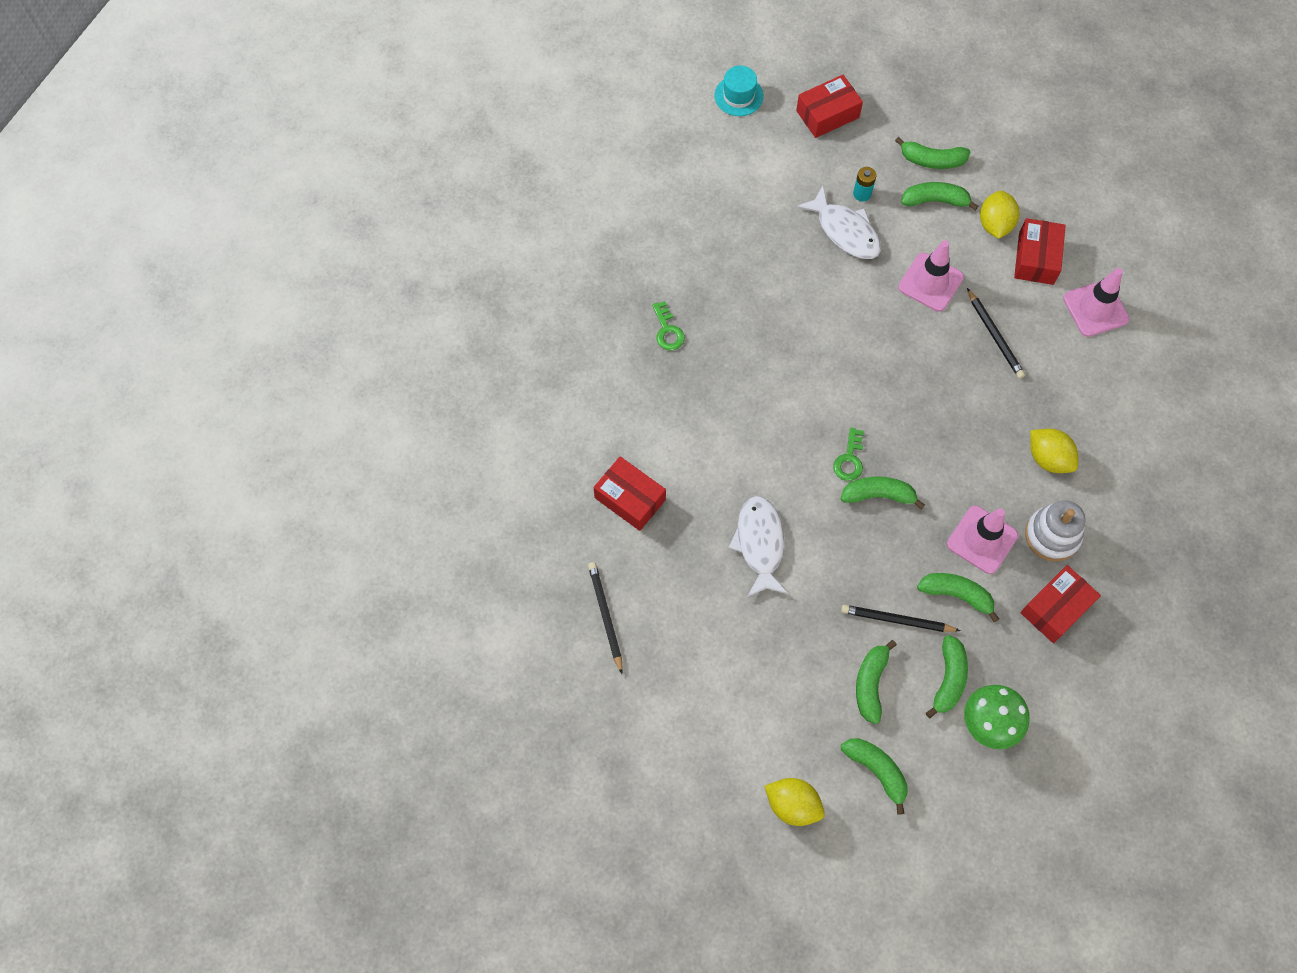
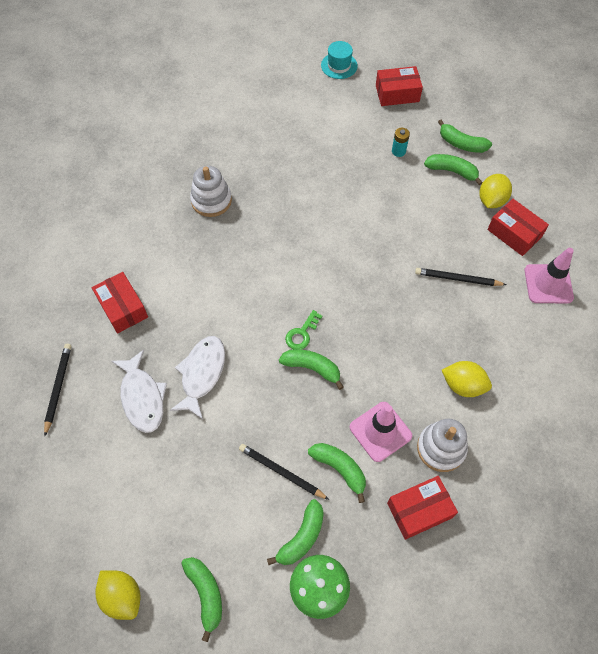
camera: 20 degrees right, 5 degrees down
green key [652,301,685,350] -> white stacking toy [190,166,232,217]
white fish [796,186,881,259] -> white fish moved to [111,350,167,433]
green banana [856,640,897,724] -> none
pink traffic cone [898,240,964,312] -> none
black pencil [967,288,1025,379] -> black pencil turned 105 degrees clockwise [415,268,507,286]
red box [1014,218,1066,285] -> red box turned 75 degrees counterclockwise [488,199,549,256]
yellow lemon [1030,429,1078,473] -> yellow lemon turned 45 degrees counterclockwise [442,361,492,397]

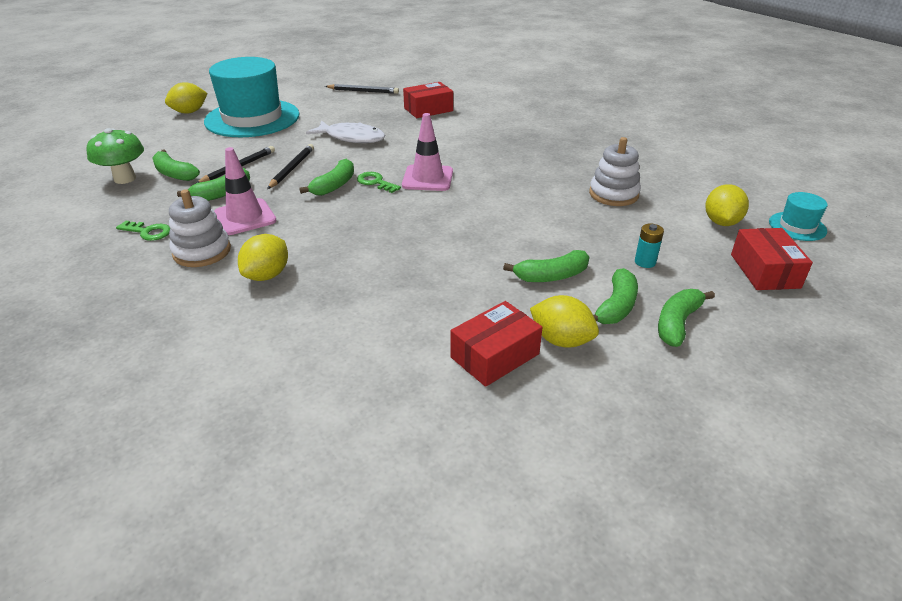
camera: 95 degrees right, 25 degrees down
white fish [111,350,167,433] -> none
green banana [182,557,222,642] -> green banana moved to [503,250,589,282]
white stacking toy [190,166,232,217] -> white stacking toy moved to [589,137,641,206]
red box [387,476,458,540] -> green key [116,220,171,241]
black pencil [415,268,507,286] -> black pencil moved to [267,144,314,189]
pink traffic cone [524,248,574,303] -> pink traffic cone moved to [402,113,453,191]
none -> turquoise hat [204,57,300,137]
none -> yellow lemon [705,184,749,226]

